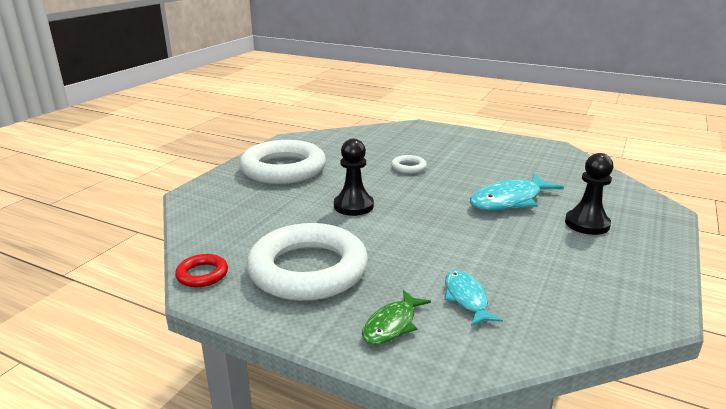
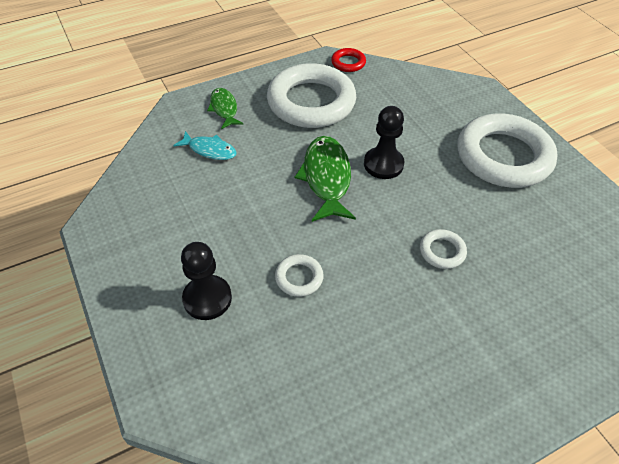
camera: 125 degrees right, 25 degrees up
turquoise fish [470,174,564,211] -> white ring [275,254,324,297]
none -> green fish [294,136,356,222]

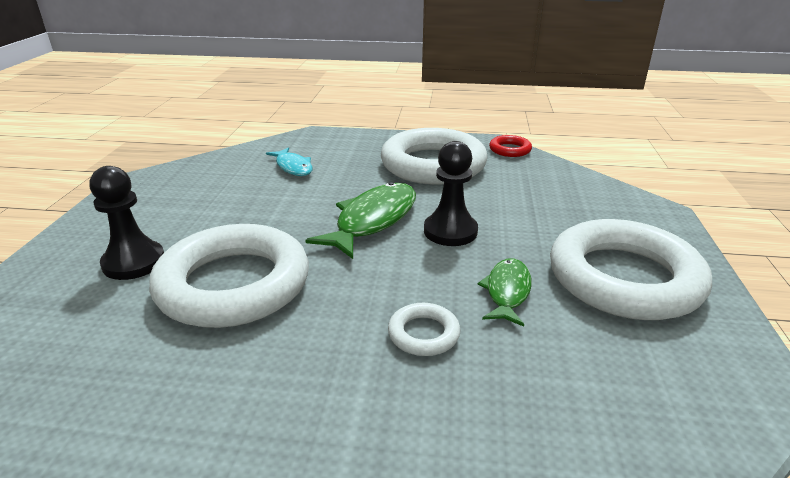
camera: 35 degrees right, 20 degrees down
green fish [207,88,244,129] -> green fish moved to [477,258,532,327]
white ring [275,254,324,297] -> white ring [149,224,309,328], size x2.38

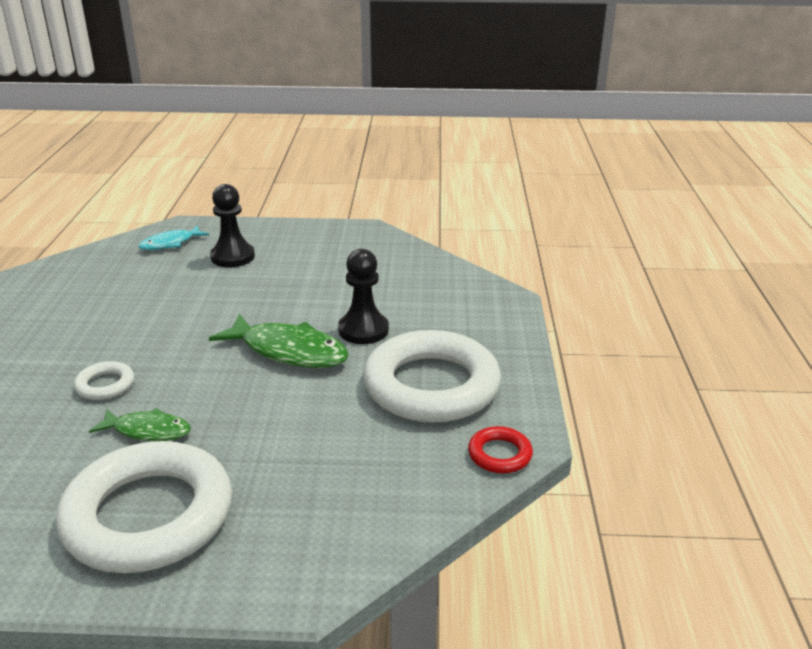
camera: 85 degrees right, 0 degrees up
white ring [149,224,309,328] -> none
turquoise fish [266,147,313,176] -> turquoise fish moved to [138,225,209,250]
black pawn [424,141,478,246] -> black pawn moved to [338,249,389,344]

